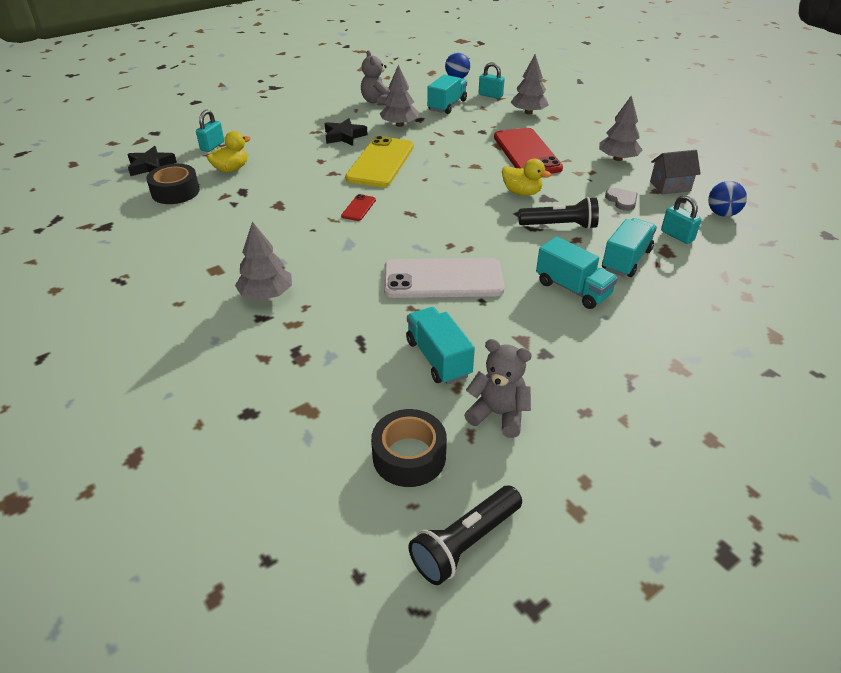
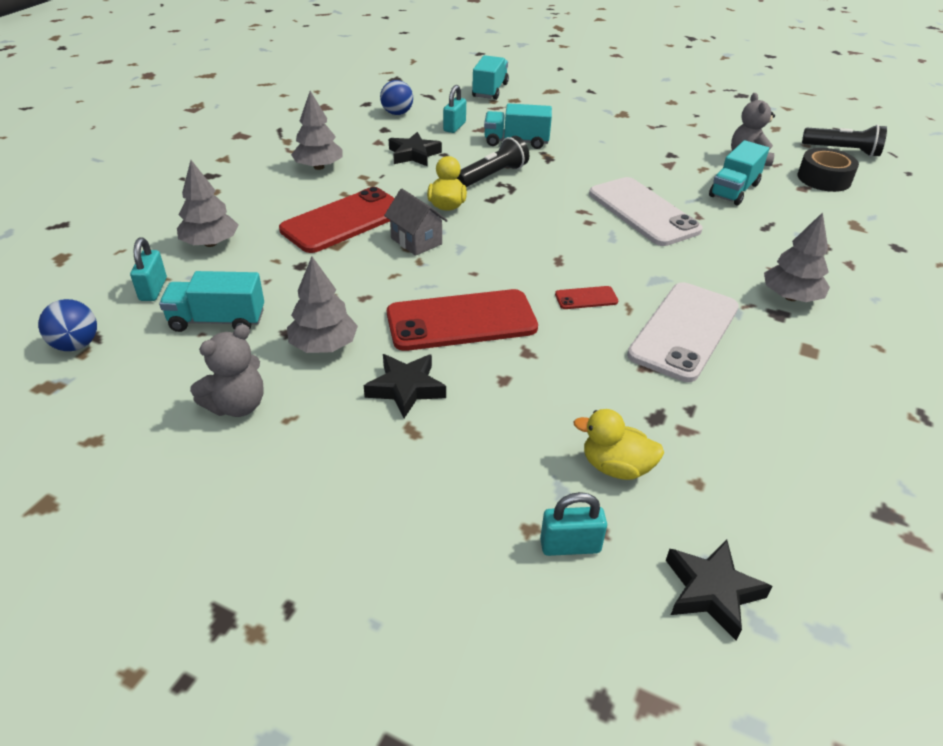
camera: 120 degrees left, 0 degrees up
black tape [146,164,200,204] -> none
yellow phone [345,136,414,187] -> red phone [387,289,538,351]
black flashlight [518,197,599,229] -> black flashlight turned 75 degrees clockwise [457,136,529,187]
turquoise truck [536,237,618,309] -> turquoise truck moved to [472,55,509,100]
grey heart [605,188,637,211] -> black star [389,132,442,167]
grey house [650,150,701,194] -> grey house moved to [384,189,448,256]
none -> white phone [627,282,739,382]

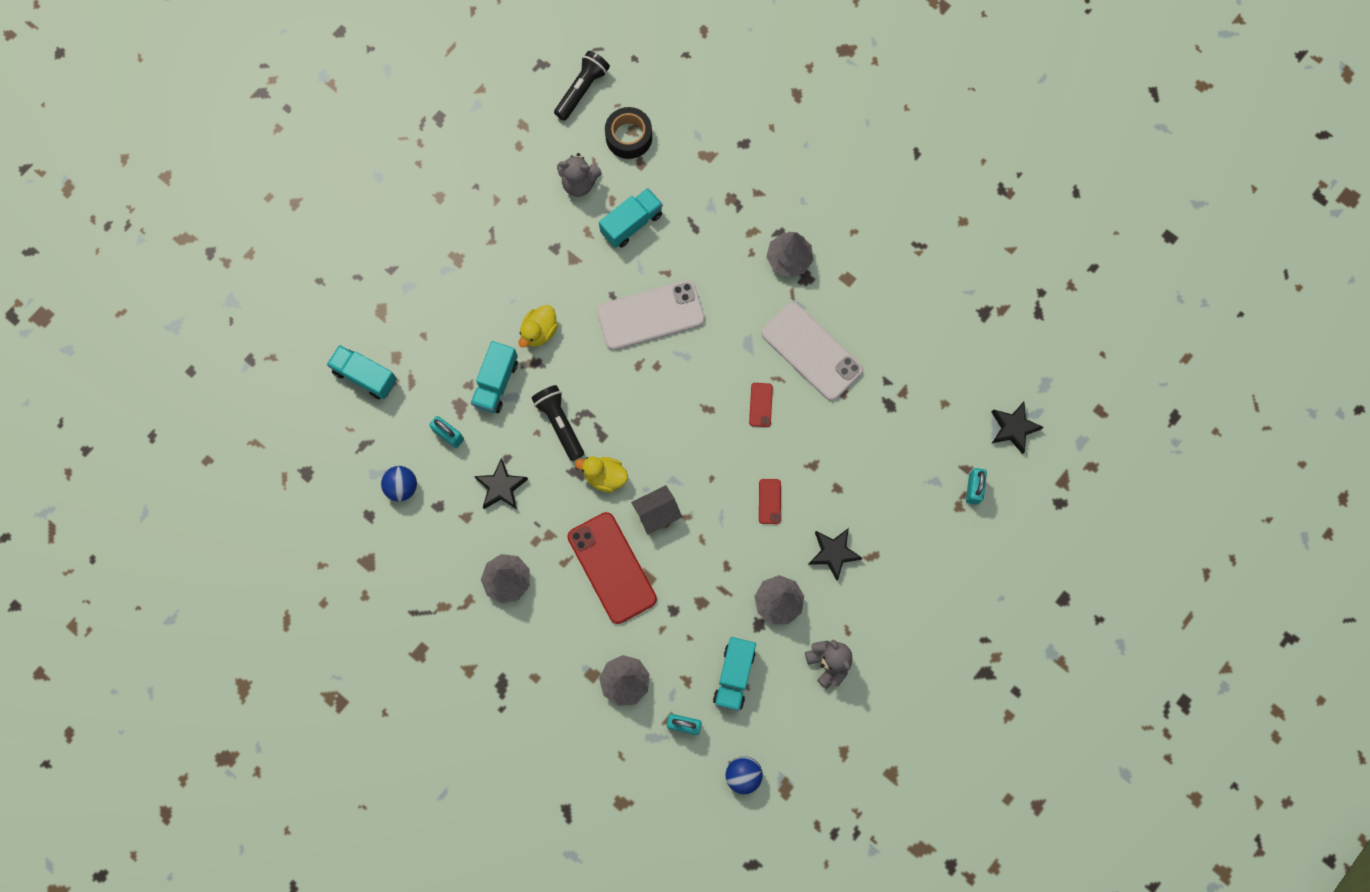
camera: 75 degrees left, 35 degrees up
red phone [387,289,538,351] -> red phone [759,479,781,524], size x0.43
yellow duck [573,409,664,480] -> yellow duck moved to [519,305,558,348]
turquoise truck [709,140,769,206] -> turquoise truck turned 90 degrees counterclockwise [599,188,663,248]

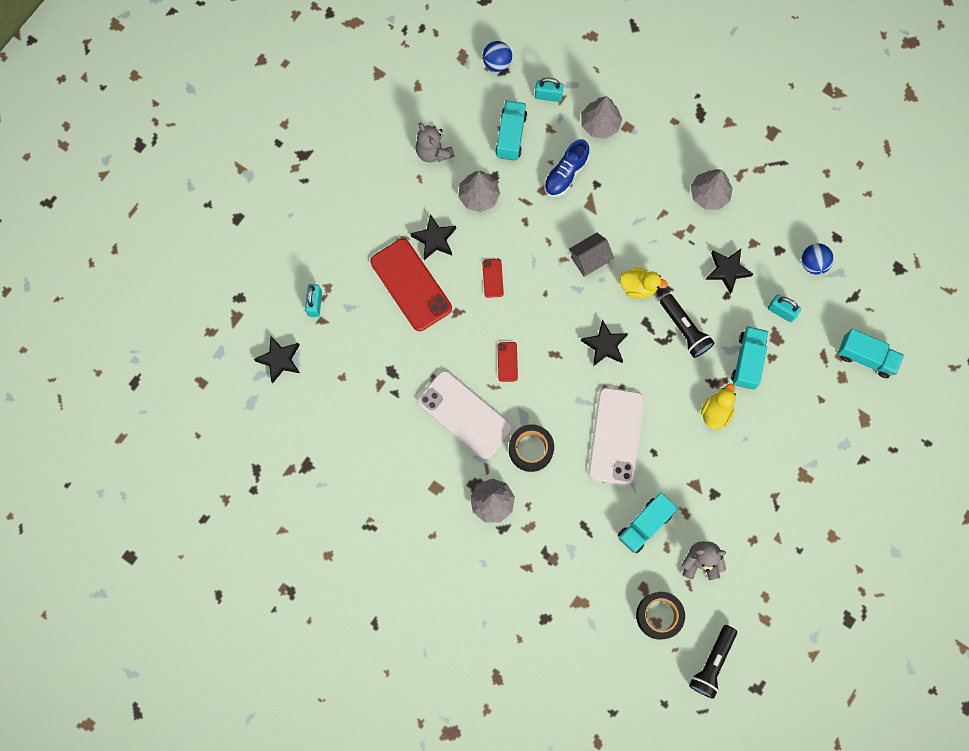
camera: 175 degrees right, 0 degrees up
red phone [567,512,657,624] -> red phone moved to [370,239,452,331]
white phone [597,280,705,350] -> white phone turned 60 degrees counterclockwise [588,387,644,485]
none -> black tape [509,424,554,472]
none -> blue shoe [544,139,589,197]
none -> black star [581,320,628,366]

